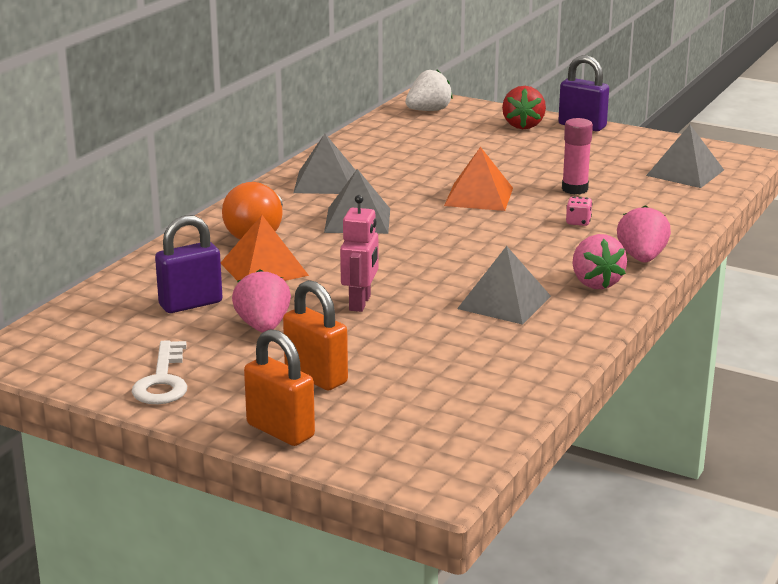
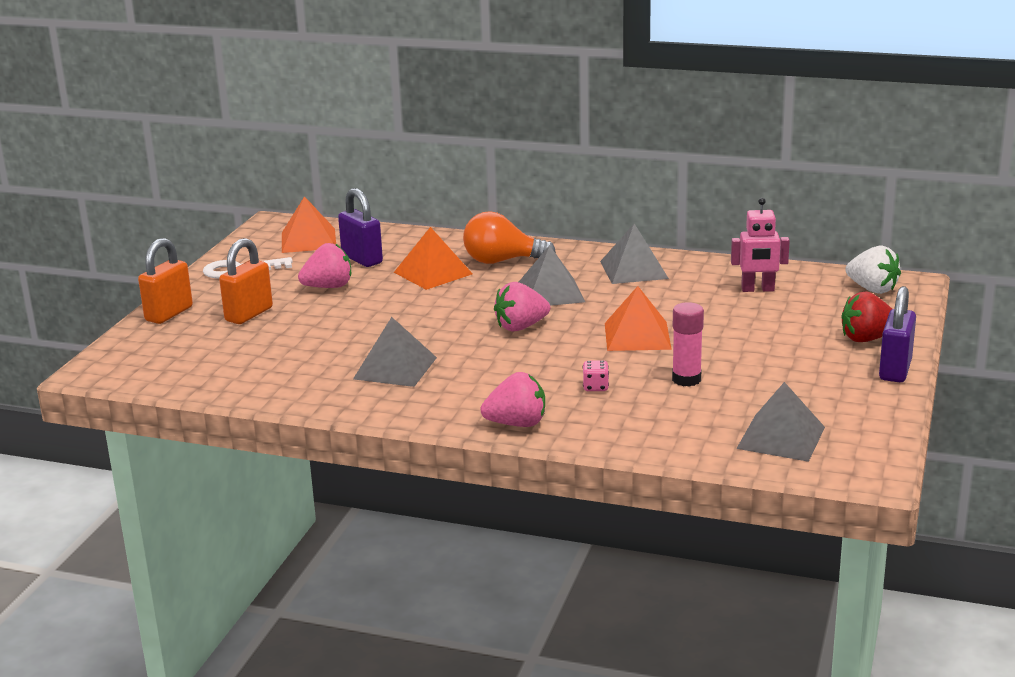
camera: 80 degrees right, 0 degrees up
pink robot [340,195,378,312] -> pink robot moved to [731,198,790,292]
pink strawberry [572,234,627,289] -> pink strawberry moved to [494,282,550,331]
none -> orange pyramid [282,196,336,253]

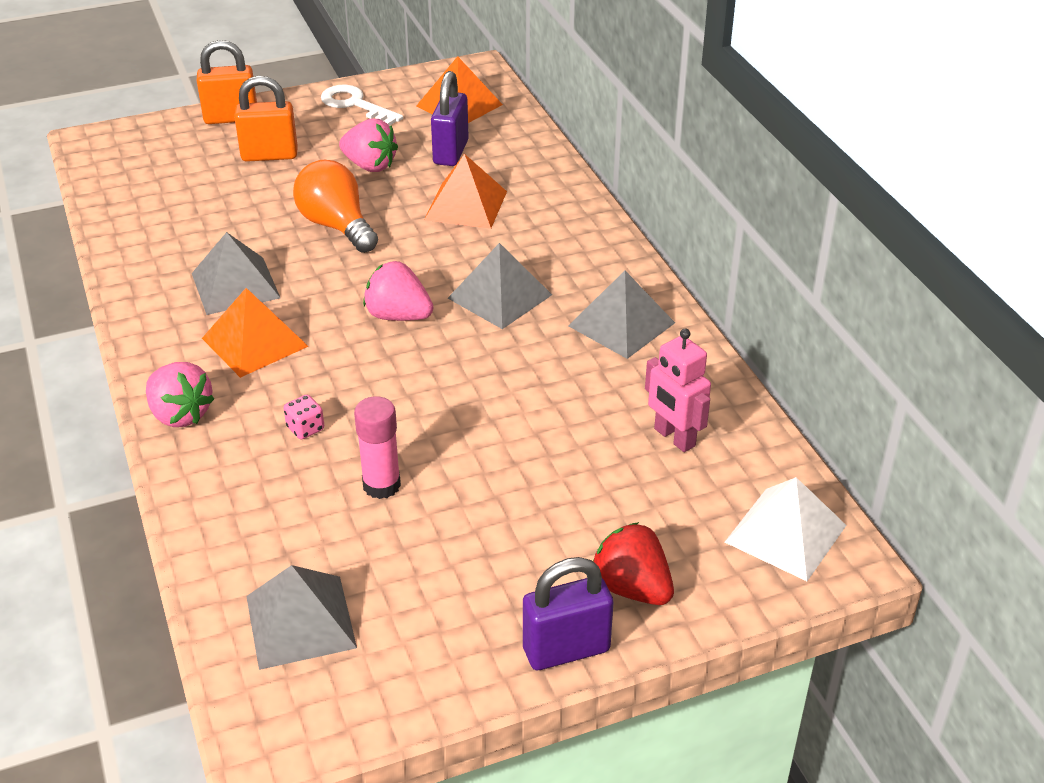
camera: 50 degrees right, 15 degrees up
orange light bulb [463,211,556,264] -> orange light bulb moved to [293,160,378,253]
orange pyramid [605,286,672,351] -> orange pyramid moved to [202,288,309,378]
white strawberry [845,246,901,294] -> white pyramid [725,477,846,581]

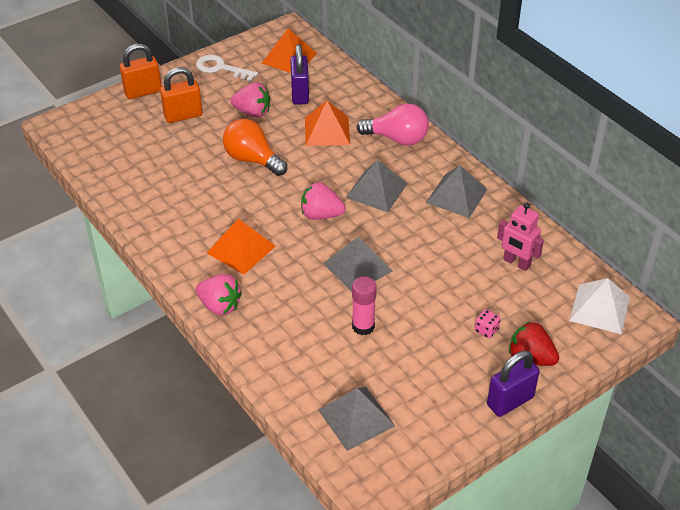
camera: 15 degrees left, 5 degrees up
grey pyramid [192,232,280,315] -> grey pyramid moved to [323,236,393,292]
pink dice [284,395,324,439] -> pink dice moved to [475,309,501,338]
none -> pink light bulb [356,104,429,146]

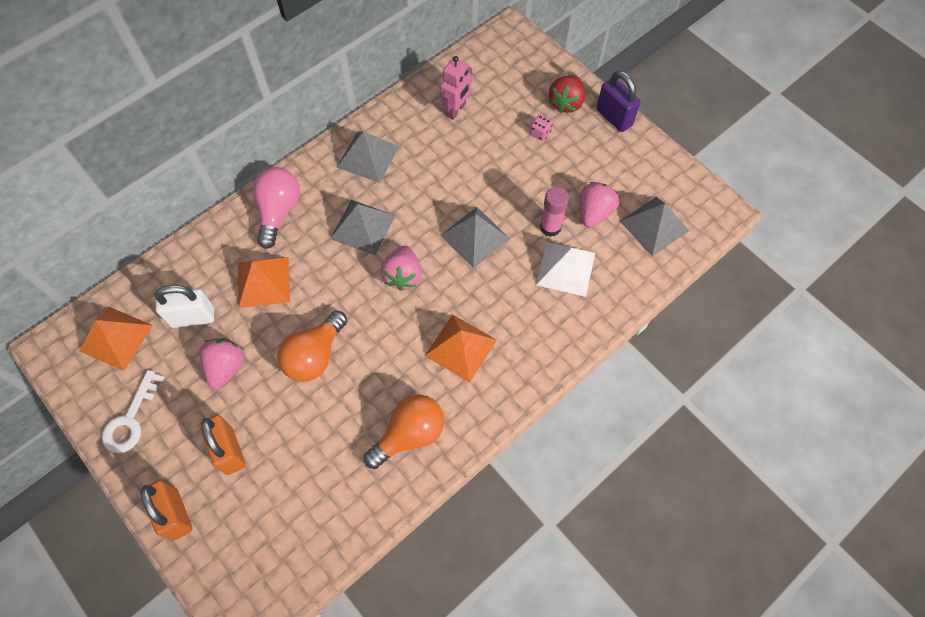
camera: 95 degrees left, 20 degrees up
pink strawberry [195,274,242,316] -> pink strawberry moved to [580,182,619,228]
purple padlock [290,44,309,105] -> white padlock [155,285,214,328]
white pyramid [569,278,630,334] -> white pyramid moved to [536,242,595,297]
none -> orange light bulb [364,394,444,469]

